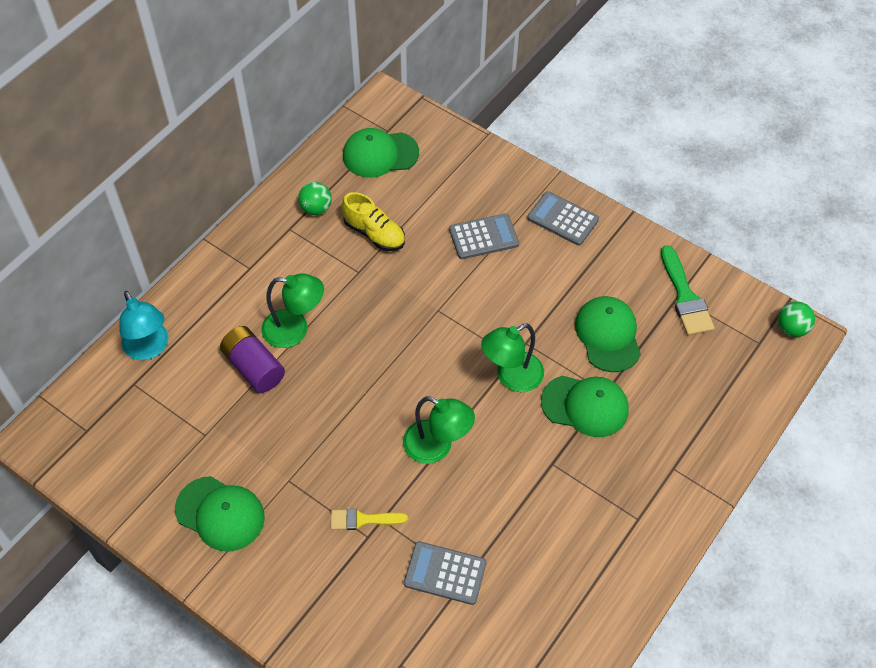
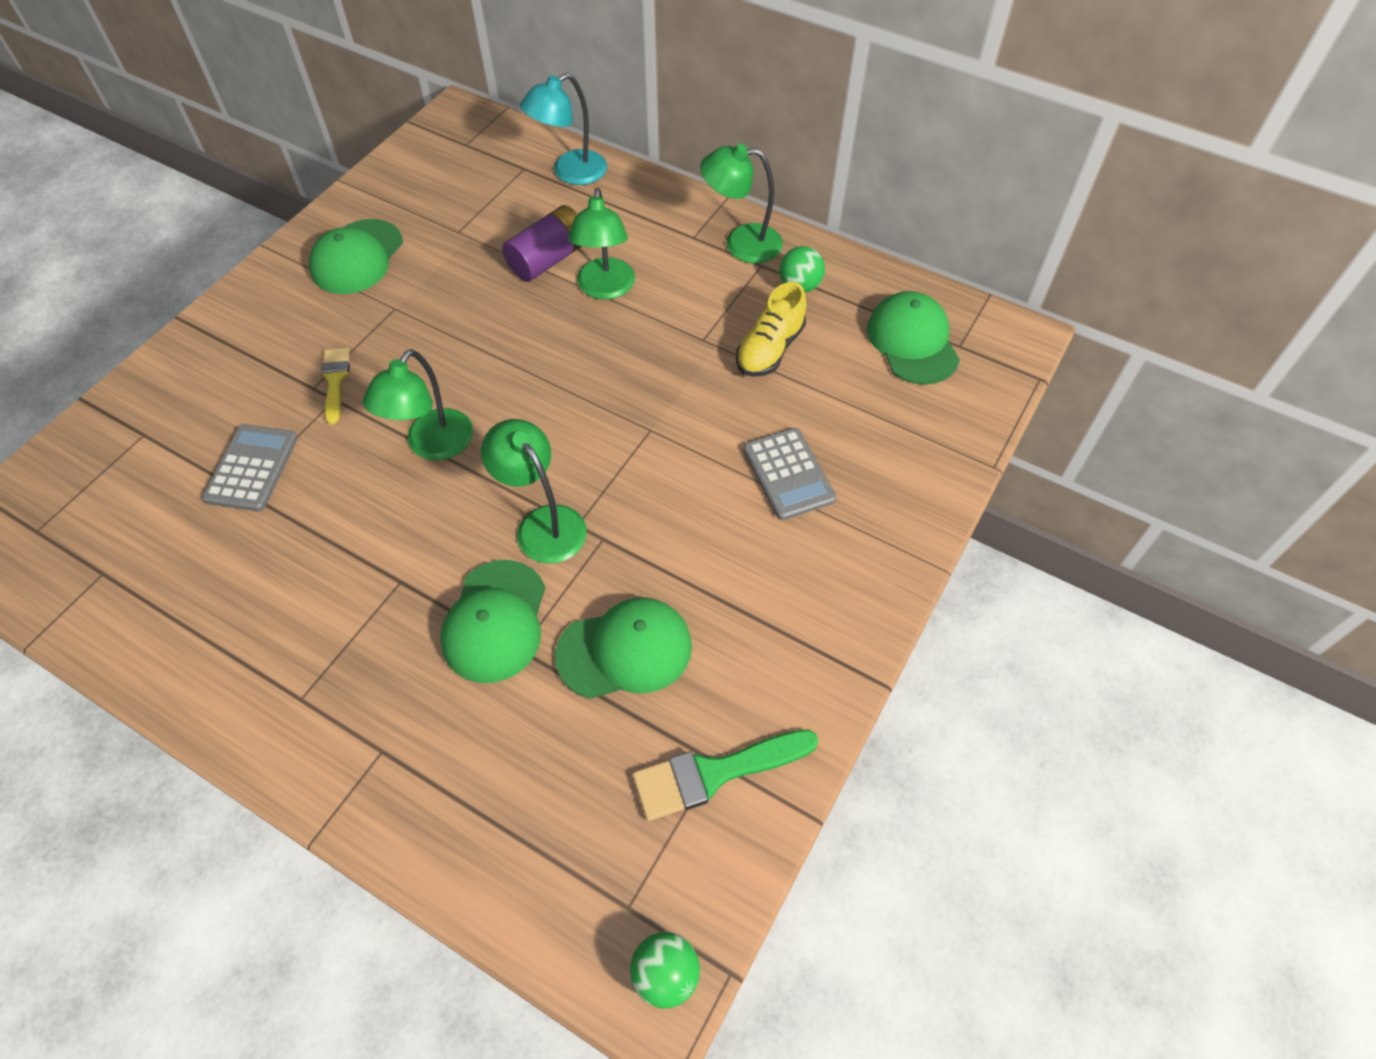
camera: 85 degrees right, 0 degrees up
grey calculator [527,191,599,246] -> none
none -> green lamp [700,143,783,263]

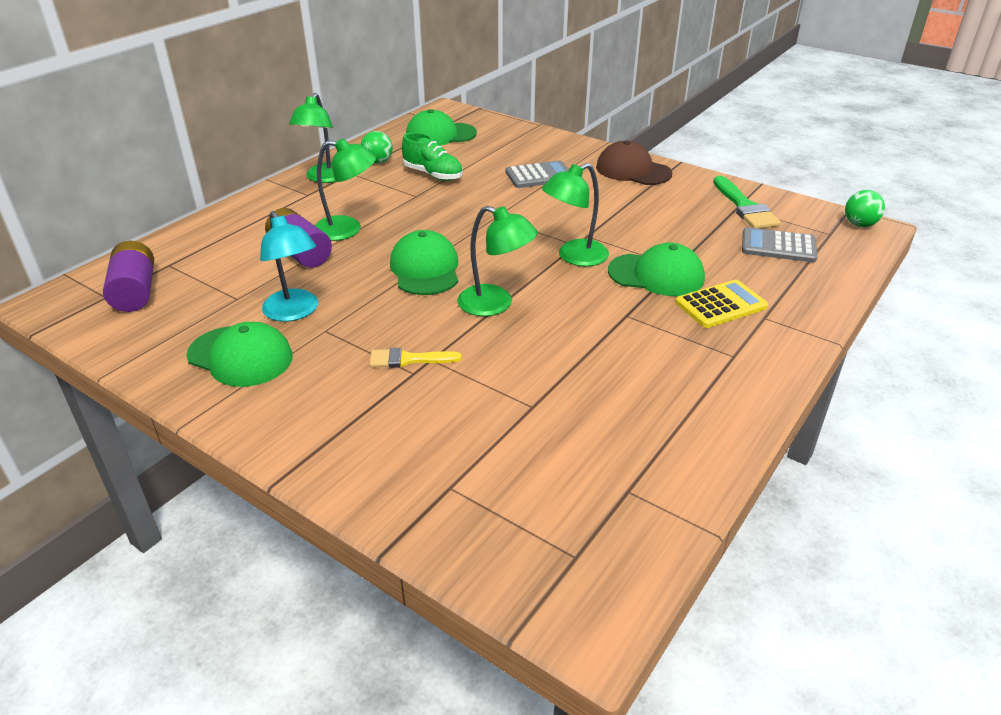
camera: 85 degrees left, 20 degrees down
grey calculator [202,424,298,512] -> grey calculator moved to [742,227,817,262]
turquoise lamp [520,73,607,185] -> turquoise lamp moved to [260,211,318,322]
green cap [555,597,692,699] -> green cap moved to [390,230,458,295]
yellow shoe [736,282,806,377] -> green shoe [402,132,462,181]
none -> purple battery [103,241,154,312]
none -> brown cap [596,141,672,185]
none -> yellow calculator [676,280,768,328]

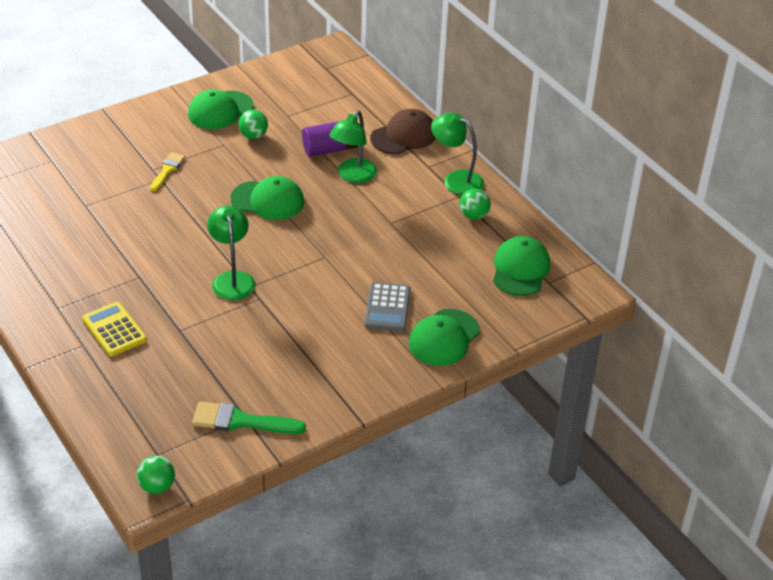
camera: 110 degrees right, 5 degrees up
purple battery [103,241,154,312] -> none
turquoise lamp [260,211,318,322] -> green ball [239,110,268,139]
green shoe [402,132,462,181] -> none
green lamp [457,206,538,316] -> none
brown cap [596,141,672,185] -> brown cap moved to [370,109,436,154]
green cap [608,243,705,296] -> green cap moved to [409,309,480,366]
yellow calculator [676,280,768,328] -> yellow calculator turned 150 degrees clockwise [82,302,147,356]
grey calculator [742,227,817,262] -> none

